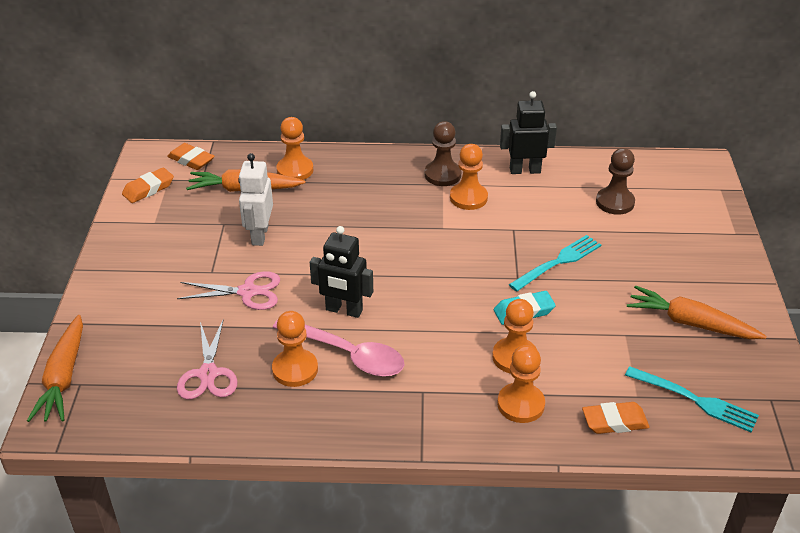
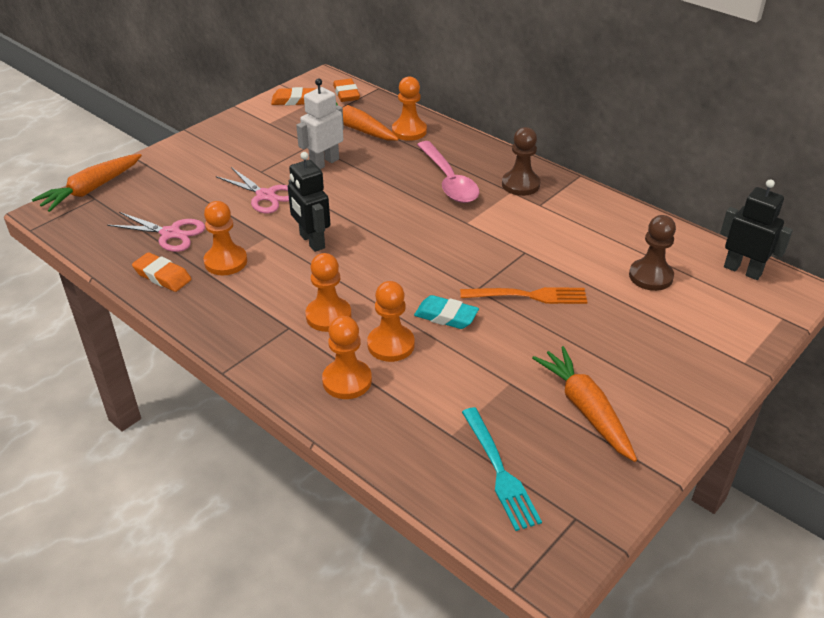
camera: 40 degrees right, 0 degrees up
pink scissors [177,318,238,400] -> pink scissors turned 105 degrees counterclockwise [107,212,205,252]
pink spoon [273,320,404,377] -> pink spoon moved to [417,141,480,203]
orange pawn [450,144,488,210] -> orange pawn moved to [305,253,351,332]
black robot [500,91,557,174] -> black robot moved to [720,179,793,280]
turquoise fork [509,235,601,291] -> orange fork [460,287,587,304]
orange eraser [582,402,650,434] -> orange eraser moved to [132,252,191,292]

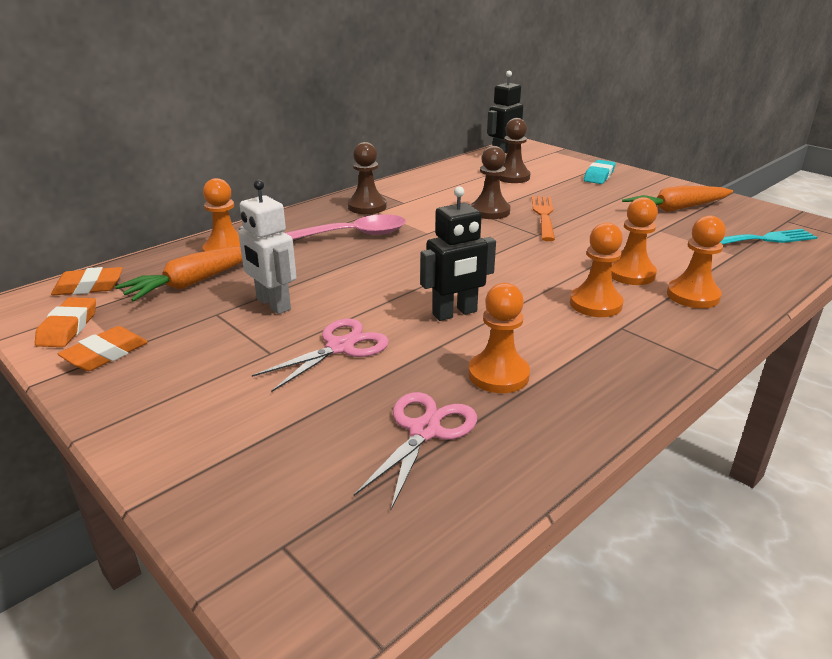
camera: 85 degrees left, 10 degrees down
orange carrot [32,154,142,212] -> none
orange eraser [132,252,191,292] -> orange eraser moved to [58,326,148,371]
turquoise eraser [414,295,479,329] -> turquoise eraser moved to [584,160,616,184]
none -> brown pawn [471,146,510,219]

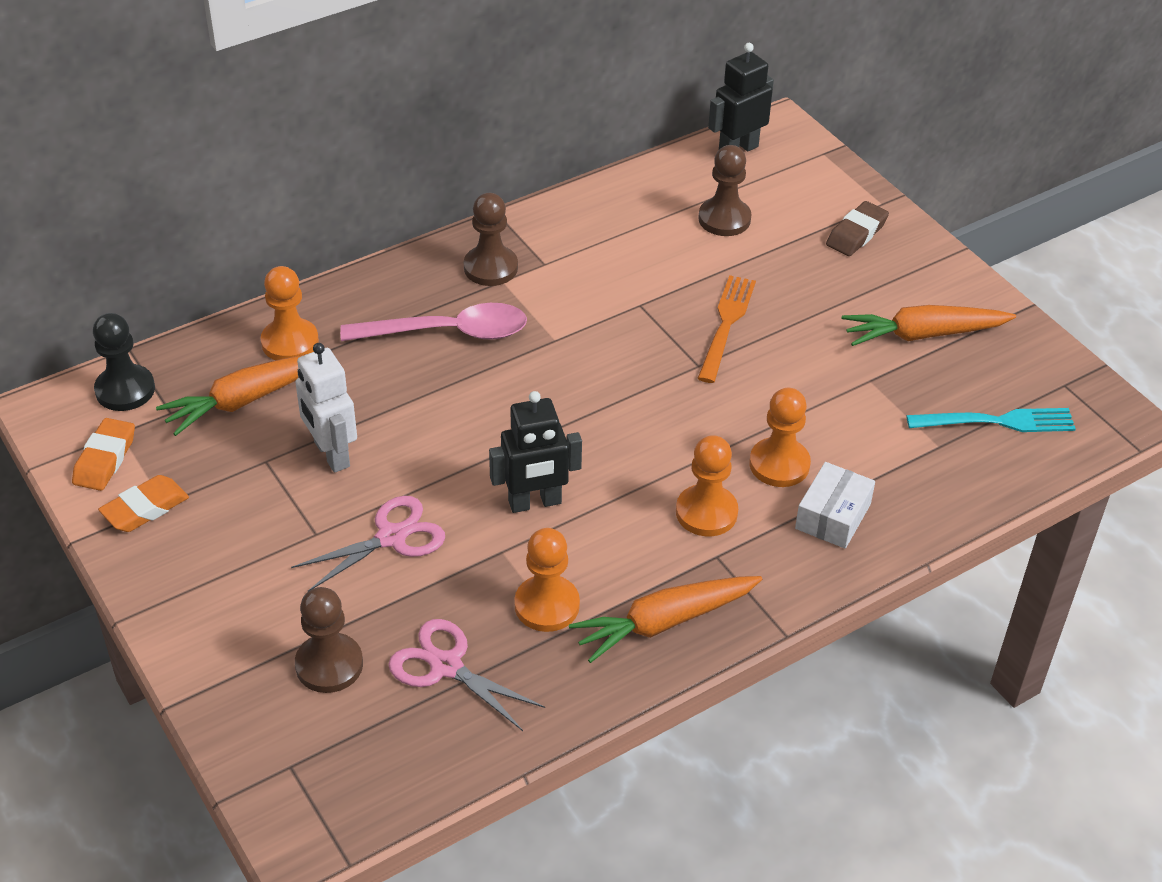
camera: 10 degrees right, 15 degrees up
orange eraser [51,267,123,295] -> black pawn [93,313,155,411]
pink scissors [354,392,477,510] -> pink scissors turned 90 degrees counterclockwise [388,619,545,731]
brown pawn [471,146,510,219] -> brown pawn moved to [295,587,363,693]
turquoise eraser [584,160,616,184] -> brown eraser [826,201,889,256]
orange pawn [667,215,726,308] -> white box [795,462,875,549]
none -> orange carrot [569,576,762,663]

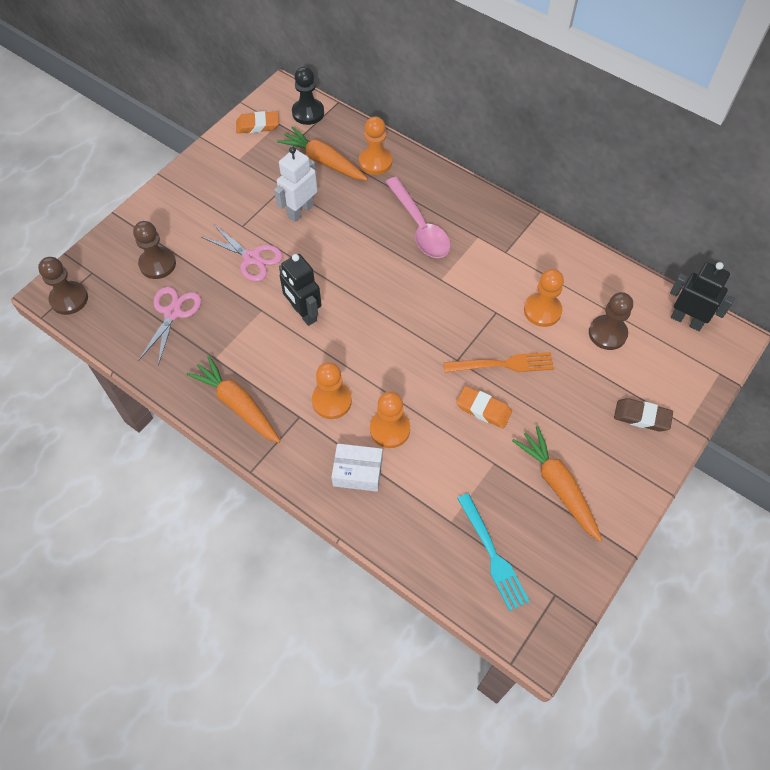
camera: 70 degrees right, 15 degrees up
orange eraser [98,475,189,532] -> orange eraser moved to [456,386,512,429]
brown pawn [464,193,518,286] -> brown pawn moved to [38,257,88,315]
orange pawn [514,528,580,632] -> orange pawn moved to [524,269,564,327]

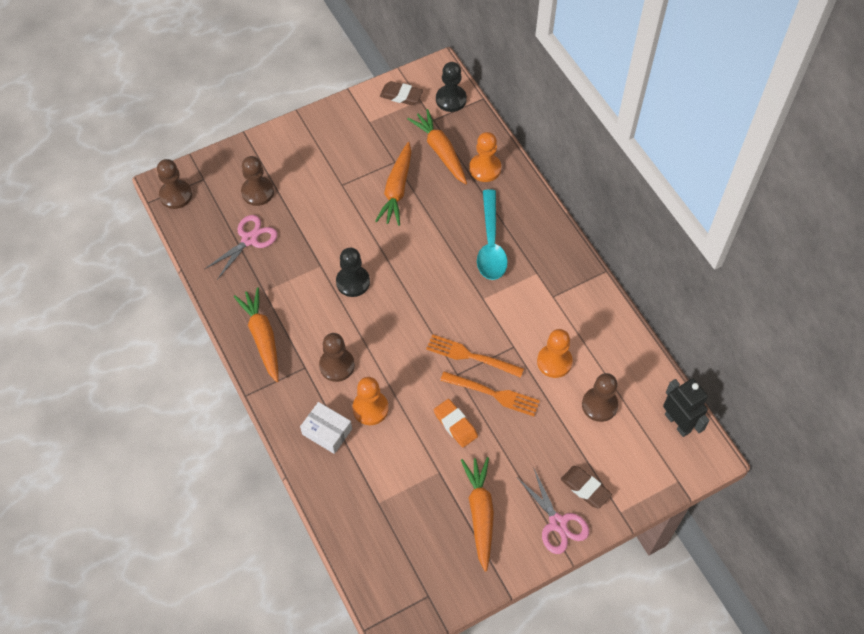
camera: 25 degrees right, 0 degrees up
pink scissors [201,224,283,282] -> pink scissors moved to [518,467,589,554]
orange eraser [236,111,279,133] -> brown eraser [380,81,423,105]
white robot [274,146,318,222] -> orange carrot [375,142,411,226]
black robot [279,254,322,326] -> black pawn [336,248,370,297]
orange pawn [312,362,352,419] -> brown pawn [319,333,355,382]
pink spoon [386,177,451,258] -> turquoise spoon [477,189,508,280]
turquoise fork [457,493,530,611] -> none
none -> orange fork [426,334,524,378]

